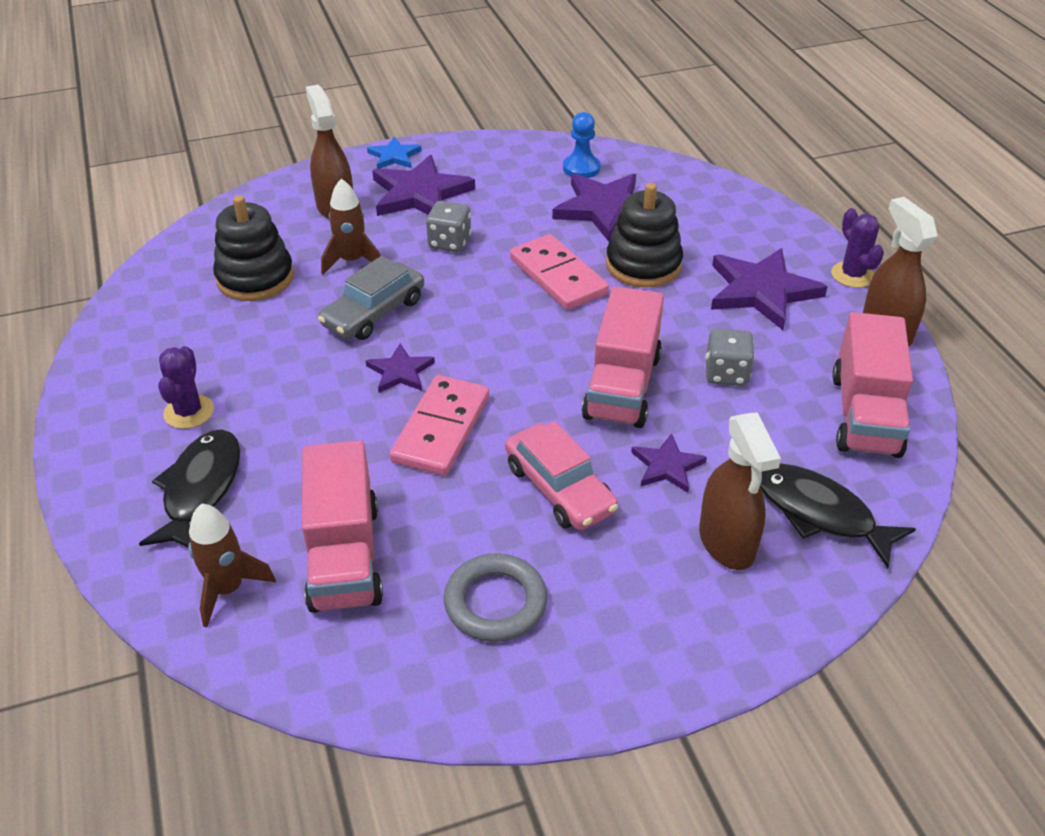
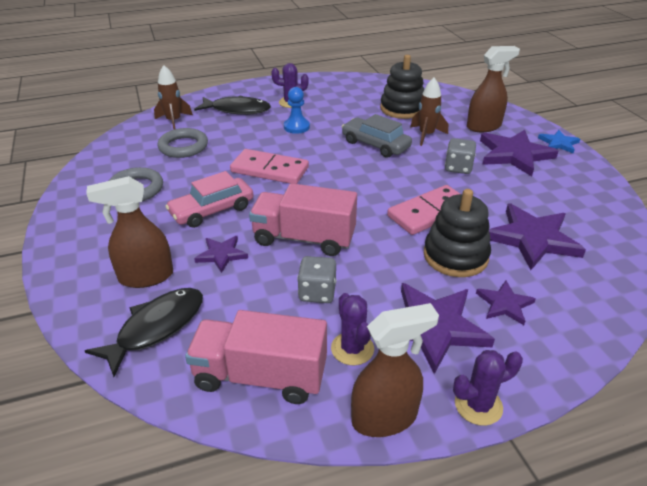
camera: 90 degrees right, 5 degrees down
pink truck [302,440,383,613] -> grey ring [158,128,208,158]
purple star [366,343,435,393] -> purple star moved to [476,281,536,325]
blue pawn [563,112,600,178] -> blue pawn moved to [284,87,310,134]
none -> purple cactus [331,293,374,366]

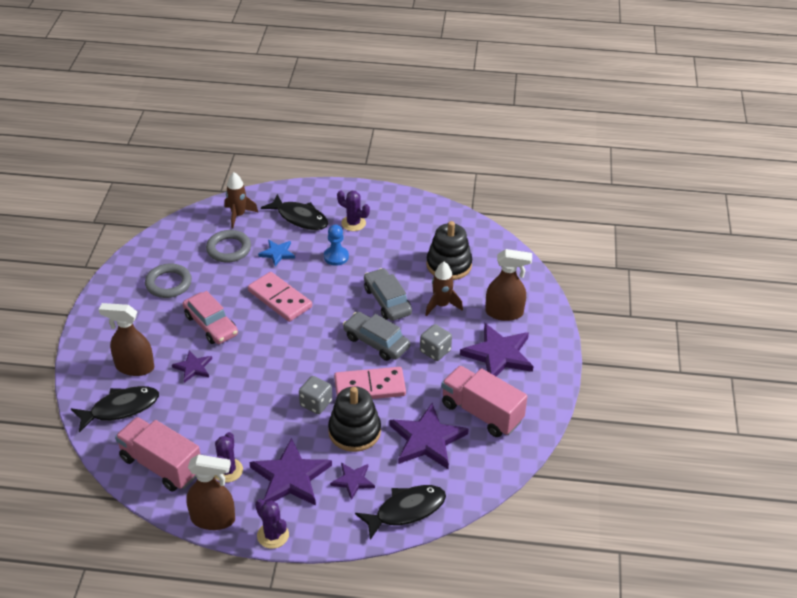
camera: 25 degrees right, 5 degrees up
pink car [165,171,254,228] -> pink car turned 120 degrees counterclockwise [183,291,238,344]
pink truck [249,183,357,256] -> pink truck moved to [441,366,527,437]
grey dice [297,256,336,303] -> grey dice moved to [299,376,332,414]
purple cactus [453,350,523,426] -> purple cactus turned 45 degrees clockwise [255,499,289,549]
blue star [538,130,580,153] -> blue star moved to [258,240,295,266]
none -> grey car [343,312,410,361]
none -> black fish [355,485,446,540]

